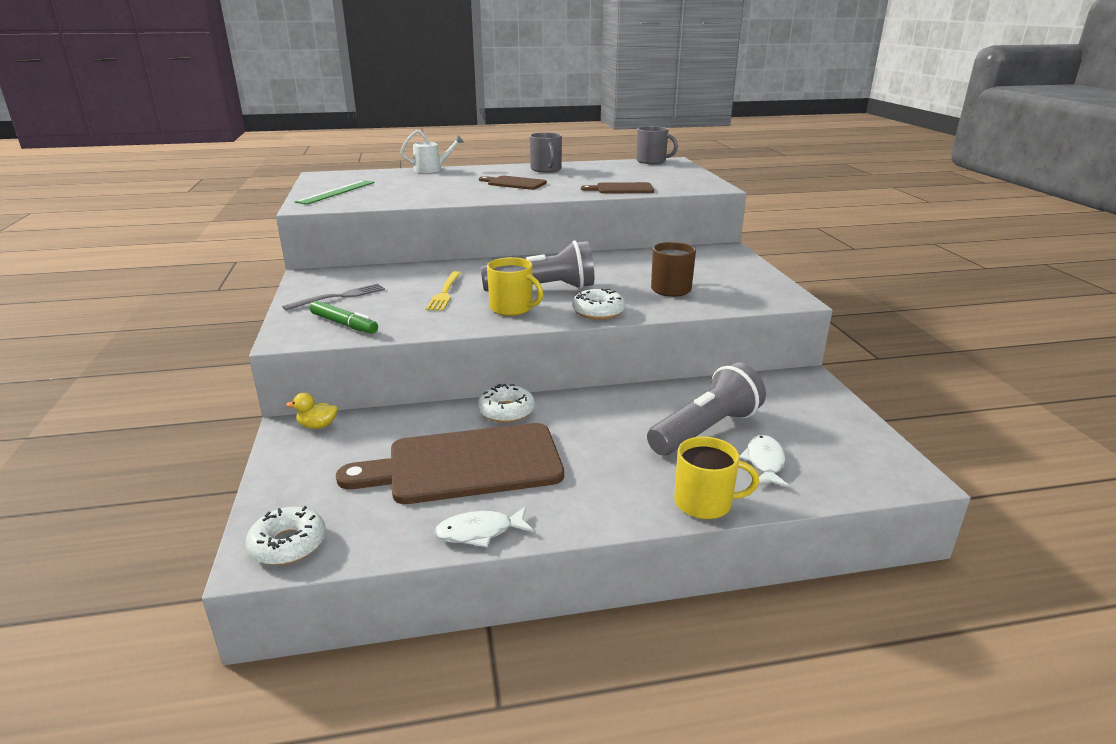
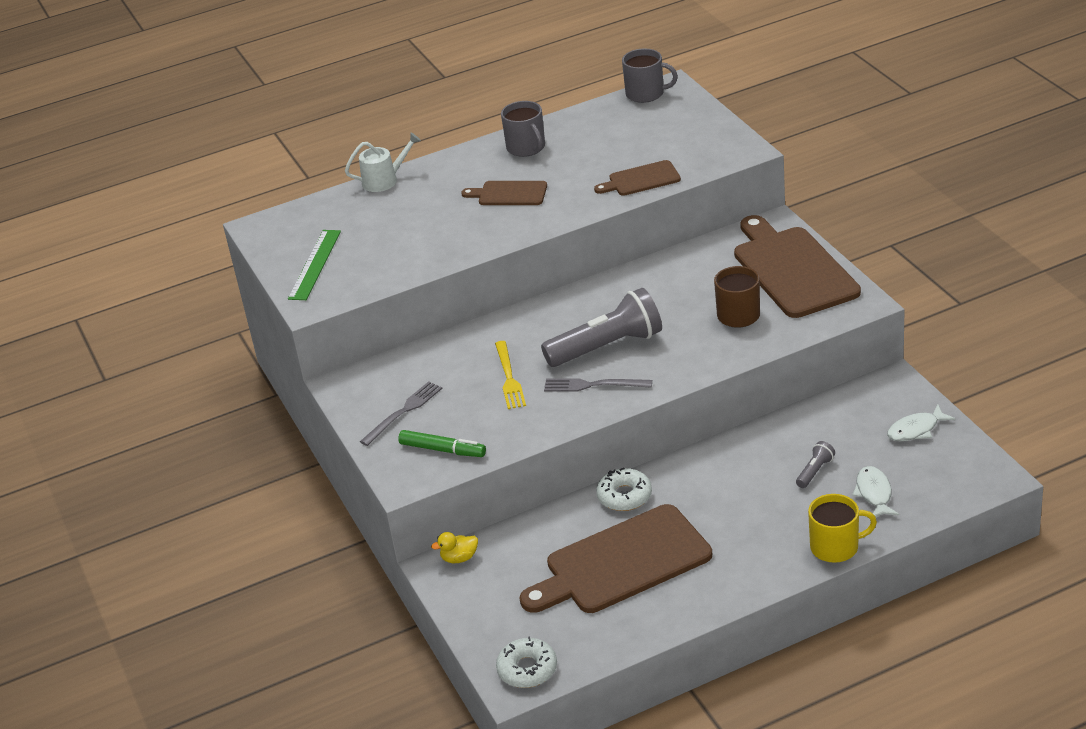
camera: 10 degrees left, 10 degrees up
white fish [434,507,533,547] -> white fish moved to [887,405,955,441]
yellow mug [487,257,543,316] -> grey fork [544,378,652,392]
white donut [572,289,625,320] -> none
grey flashlight [647,362,766,455] -> grey flashlight [796,441,835,488], size x0.43
none -> brown cutting board [734,215,861,318]

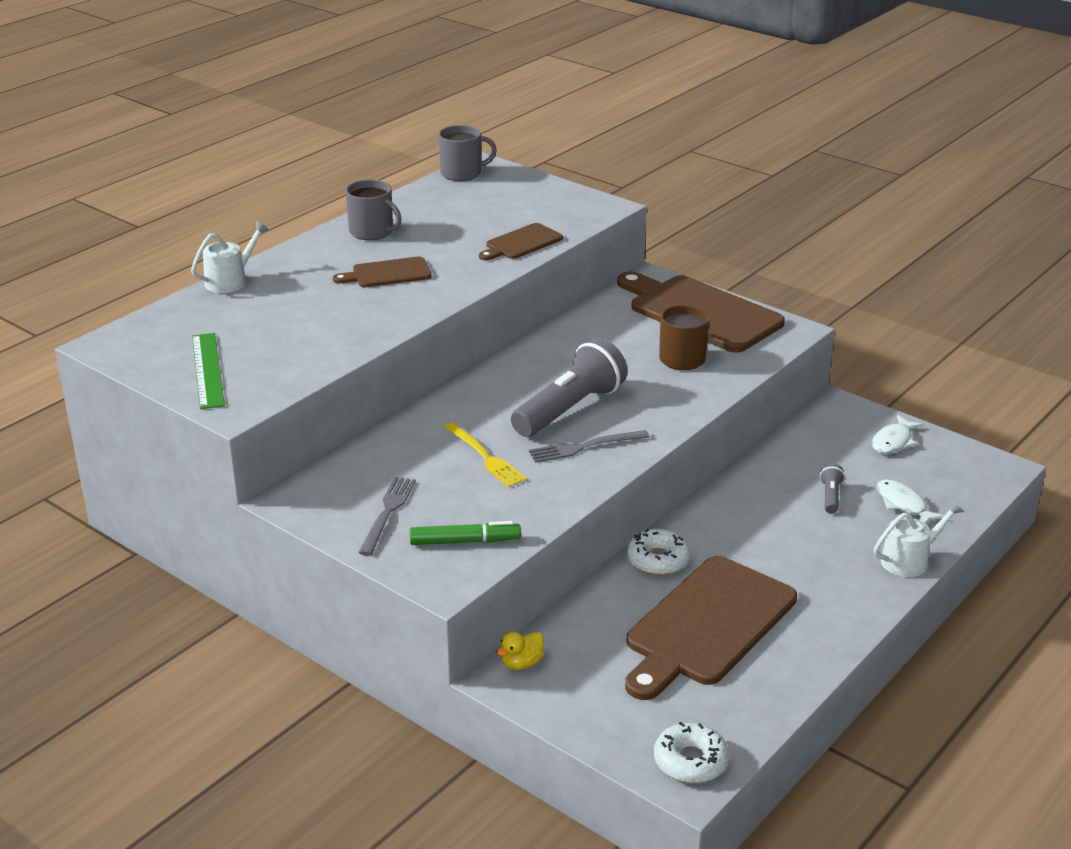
camera: 30 degrees left, 5 degrees down
yellow mug [808,494,877,563] -> white watering can [874,500,964,577]

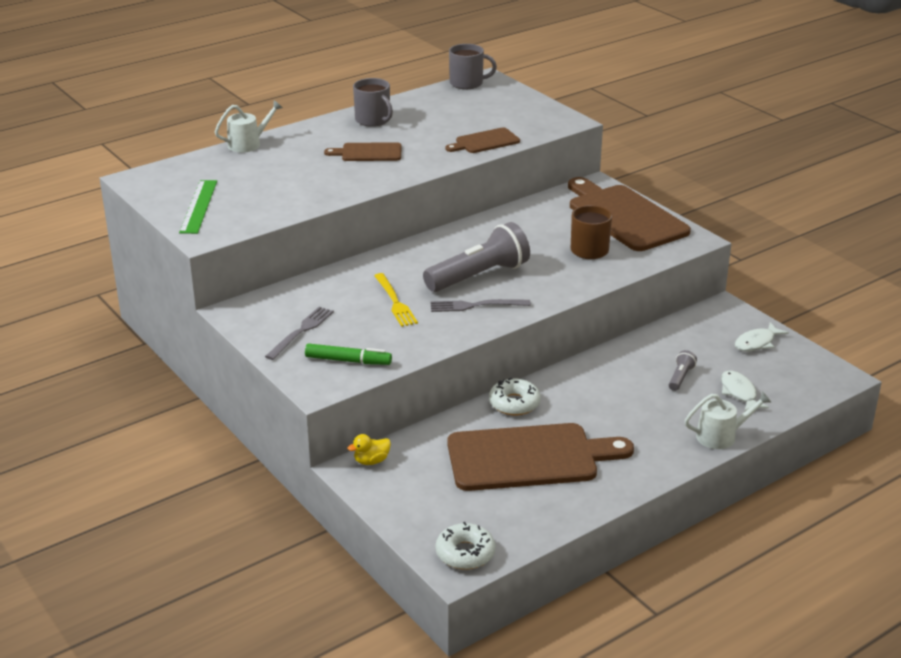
camera: 15 degrees right, 0 degrees up
brown cutting board [625,556,797,700] -> brown cutting board turned 150 degrees counterclockwise [447,423,634,491]

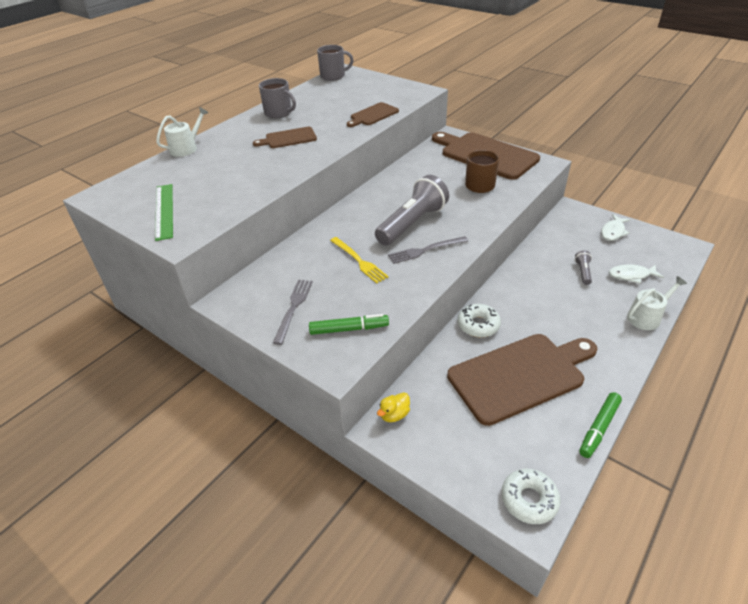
camera: 15 degrees left, 10 degrees up
white fish [721,371,769,411] -> white fish turned 60 degrees counterclockwise [609,265,664,284]
none -> green marker [579,392,622,458]

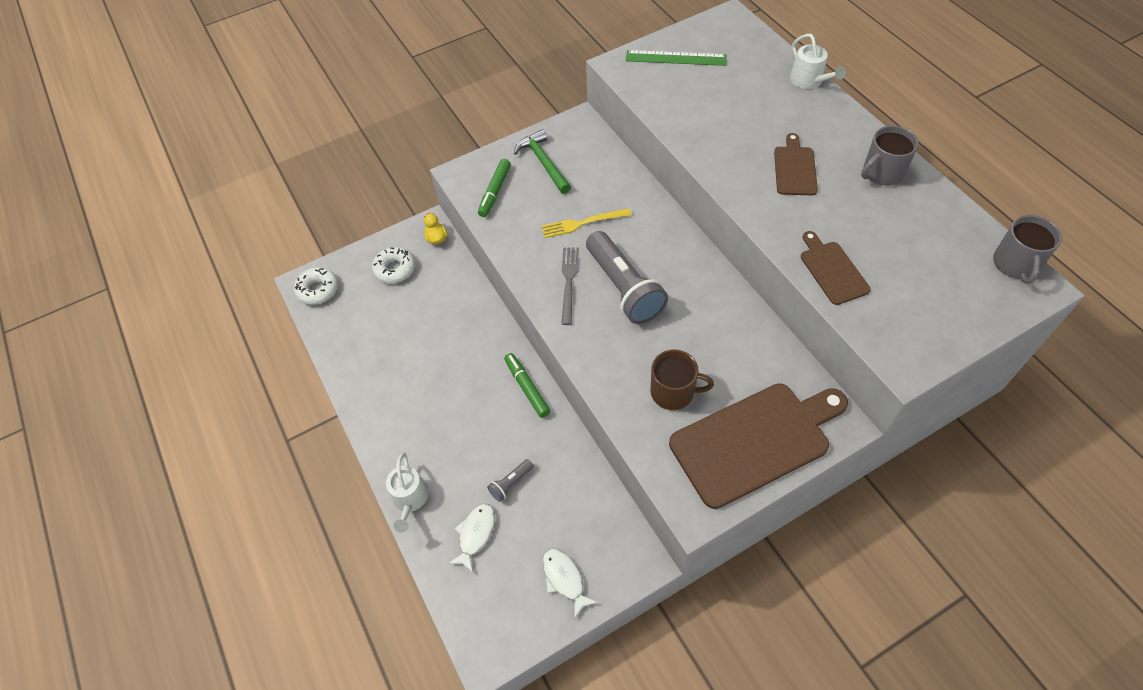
camera: 115 degrees right, 15 degrees up
grey fork [273,279,313,345] -> green hammer [514,129,571,194]
brown cutting board [447,334,597,426] -> none
white donut [458,304,501,337] -> white donut moved to [372,247,415,284]
grey flashlight [575,250,592,285] -> grey flashlight turned 105 degrees clockwise [487,459,534,502]
green marker [579,392,622,458] -> green marker moved to [504,353,550,418]

